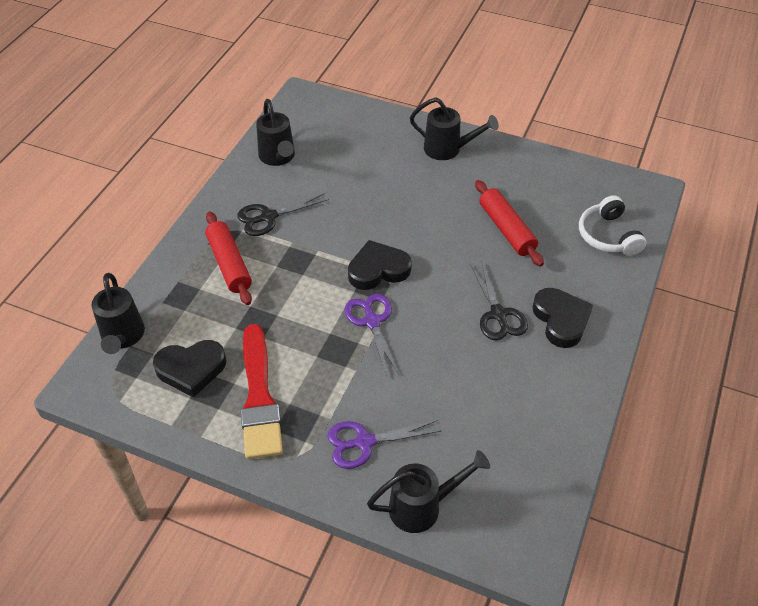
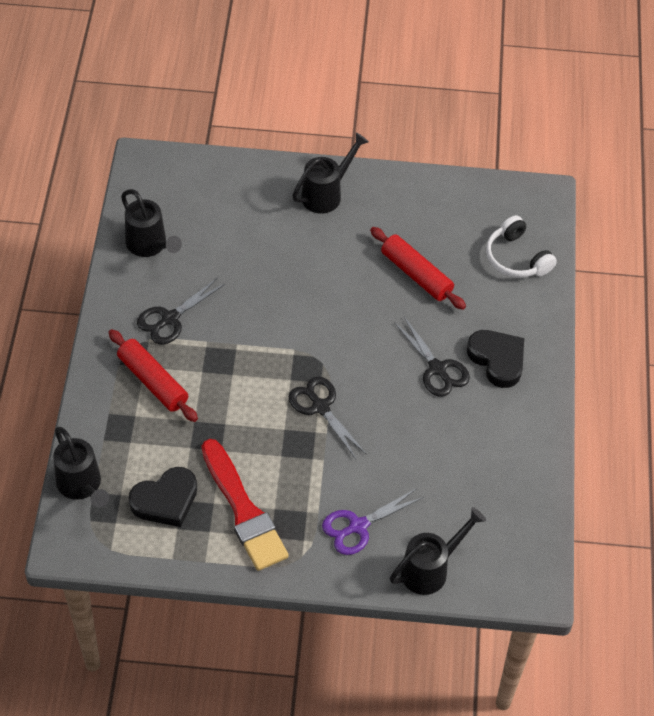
camera: 20 degrees left, 5 degrees up
purple scissors [344,294,399,376] -> black scissors [289,377,367,459]
black heart [348,240,412,290] -> none
black watering can [410,98,499,160] -> black watering can turned 45 degrees counterclockwise [292,132,369,214]

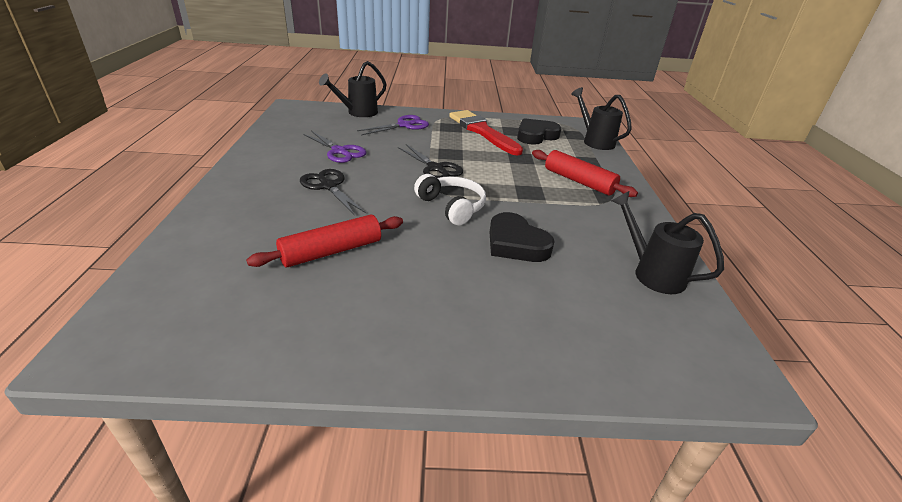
camera: 175 degrees right, 20 degrees down
black scissors [137,277,226,345] -> none
black watering can [292,132,369,214] -> none
red rolling pin [370,227,466,310] -> red rolling pin turned 75 degrees counterclockwise [246,214,403,267]
black heart [467,330,524,388] -> black heart moved to [489,212,555,262]
white headphones [486,215,557,278] -> white headphones moved to [414,174,486,225]
none -> purple scissors [303,131,367,163]

